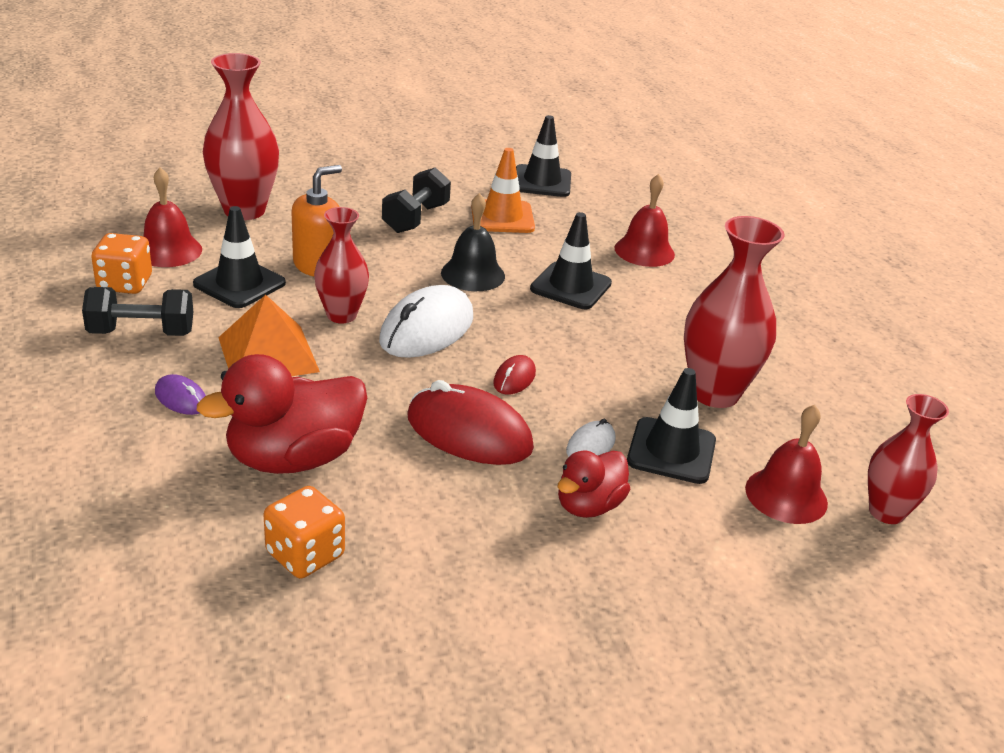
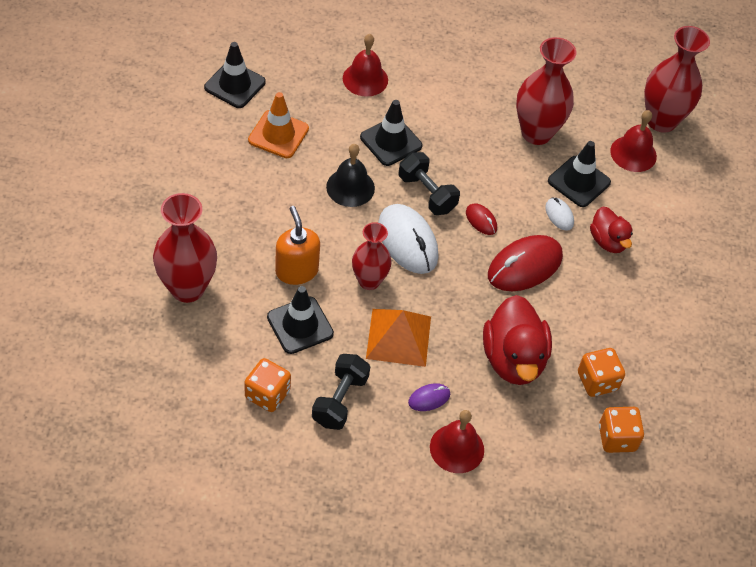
camera: 65 degrees left, 20 degrees up
red bell [143,168,202,267] -> red bell moved to [430,410,484,473]
black dumbbell [382,167,451,233] -> black dumbbell moved to [399,152,460,215]
red vase [868,394,949,524] -> red vase [644,26,710,133], size x1.56
none -> orange dice [599,407,644,453]

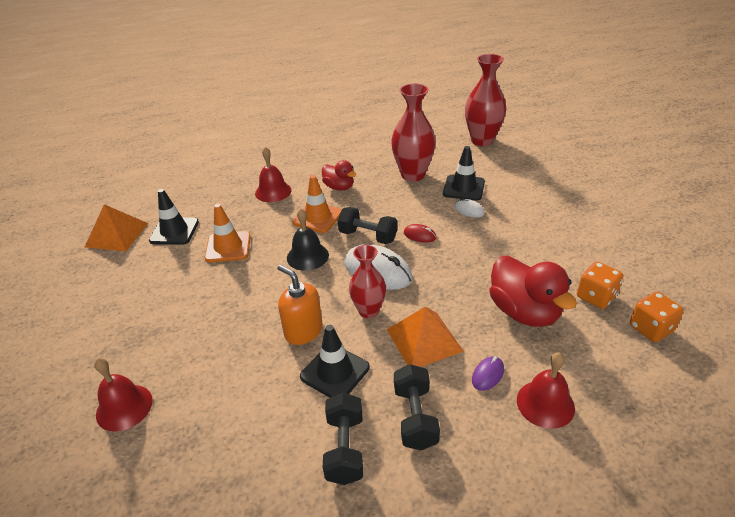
camera: 20 degrees left, 15 degrees down
red vase [153,193,217,303] -> none
orange dice [244,358,291,412] -> black dumbbell [323,393,363,485]
black traffic cone [360,100,422,166] -> orange traffic cone [292,175,342,233]
red mouse [488,235,563,291] -> none
red duck [590,207,633,253] -> red duck moved to [322,160,356,191]
red bell [610,110,657,172] -> red bell moved to [94,358,153,432]
none -> orange pyramid [85,204,148,251]

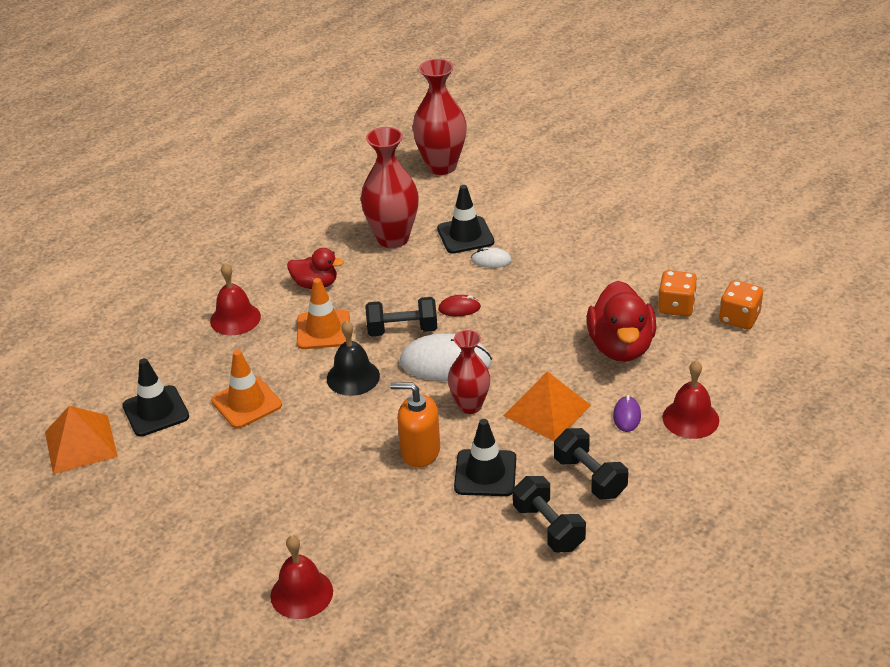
camera: 30 degrees left, 0 degrees up
red duck [489,256,577,327] -> red duck turned 60 degrees clockwise [587,281,657,362]

